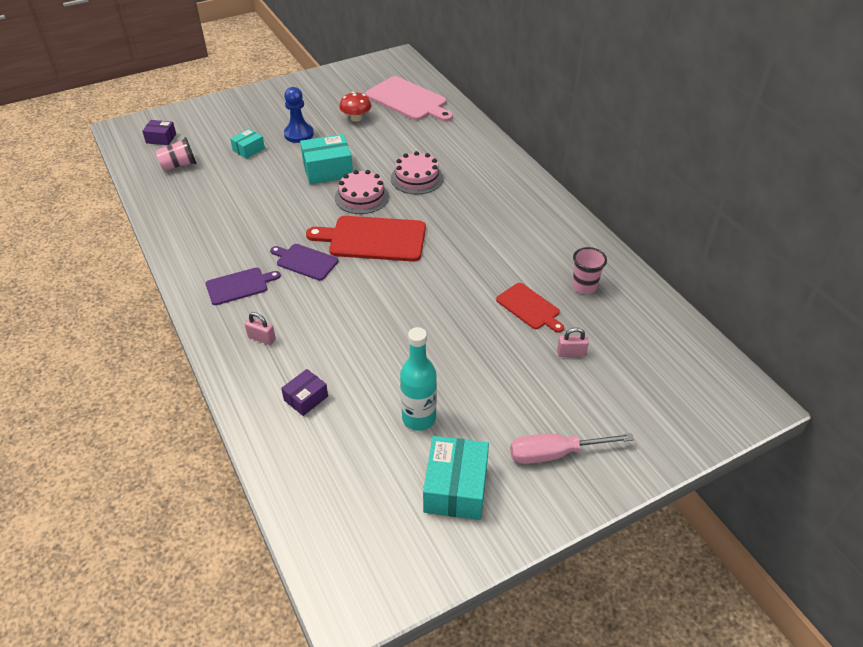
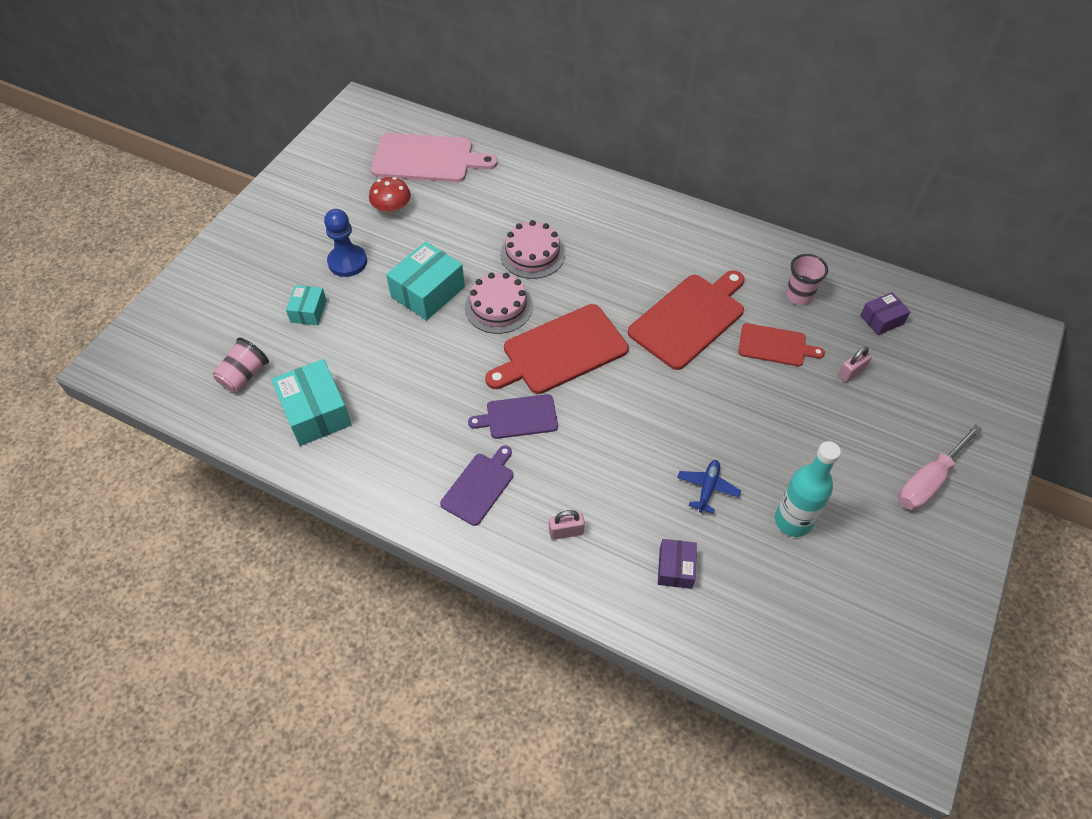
camera: 35 degrees left, 10 degrees up
purple box [142,120,176,145] -> purple box moved to [860,292,911,335]
turquoise box [423,436,489,520] -> turquoise box moved to [272,359,352,446]
none -> red cutting board [628,270,745,370]
none -> blue plane [677,460,741,514]

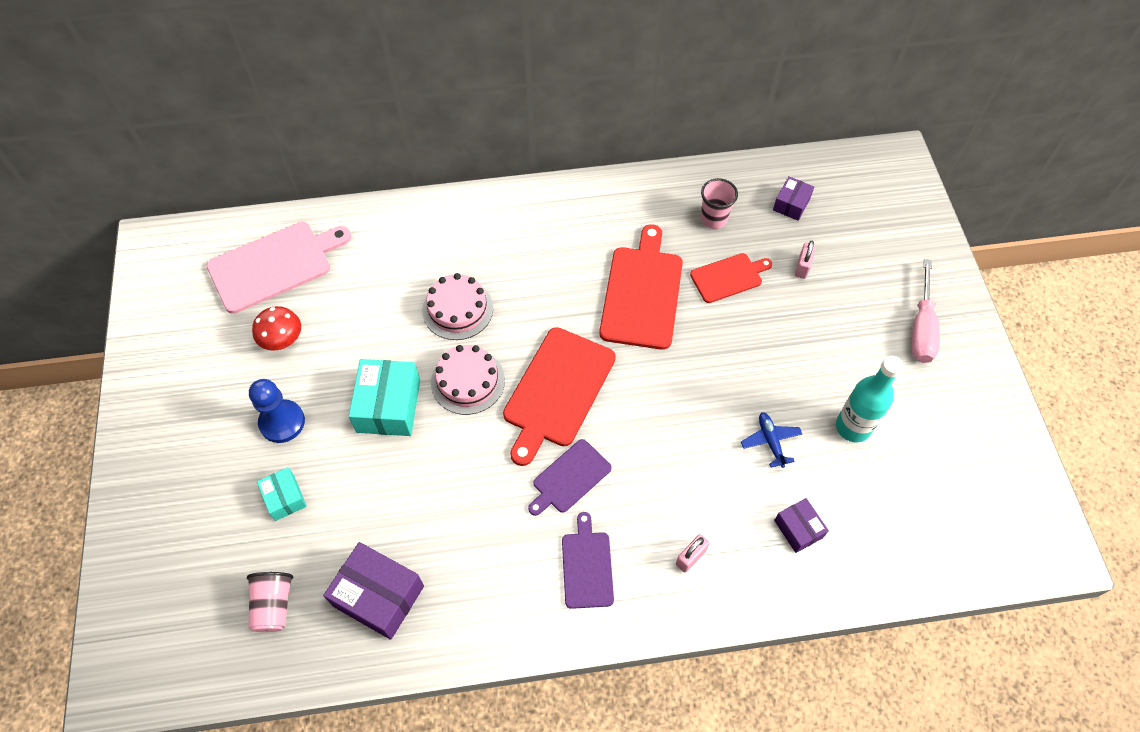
camera: 35 degrees left, 5 degrees up
turquoise box [272,359,352,446] -> purple box [323,542,424,640]

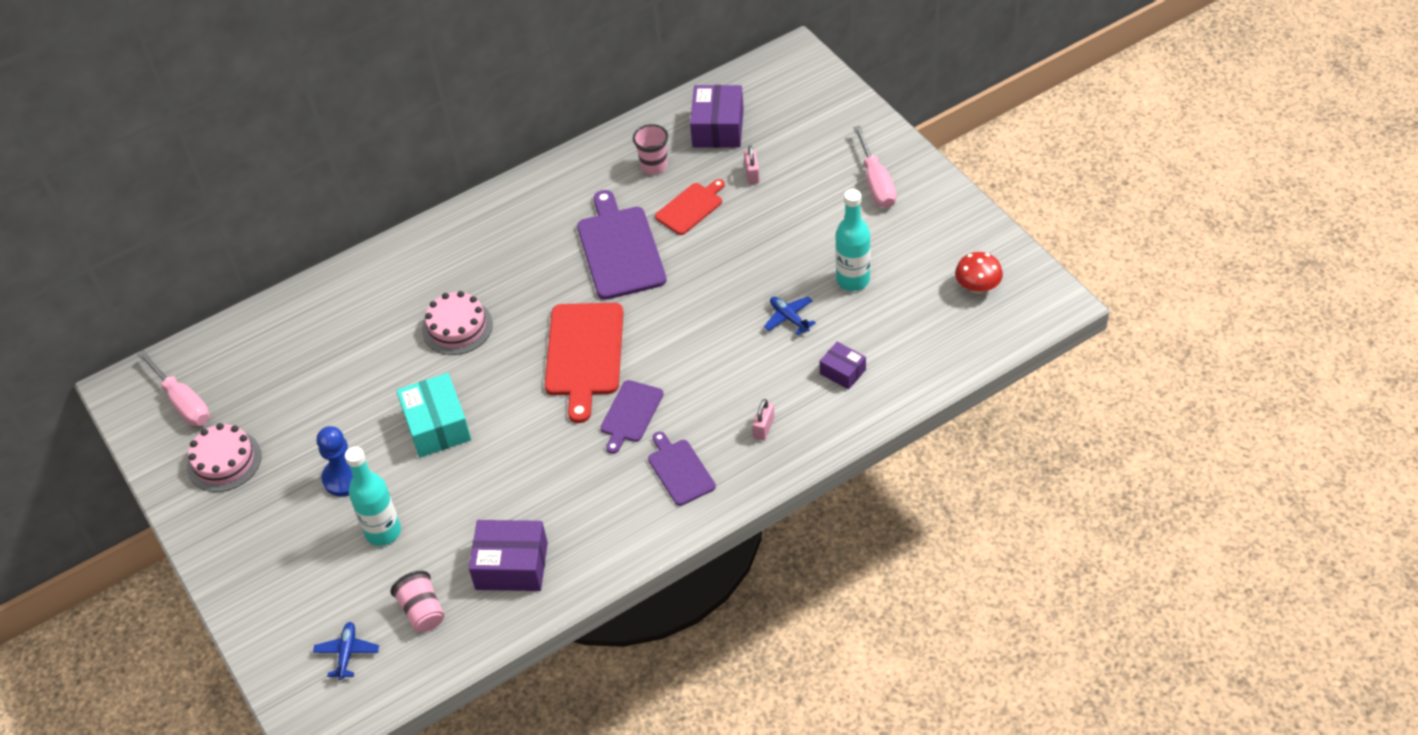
camera: 20 degrees left, 10 degrees down
pink cutting board [206,222,351,314] -> none
red mushroom [252,306,301,351] -> red mushroom moved to [955,252,1003,294]
turquoise box [257,467,307,521] -> turquoise bottle [345,447,401,546]
pink cake [431,345,505,415] -> pink cake moved to [187,423,262,492]
red cutting board [599,224,683,350] -> purple cutting board [577,190,667,300]
purple box [773,177,814,221] -> purple box [690,85,744,148], size x1.76
none -> pink screwdriver [137,350,210,426]
none -> blue plane [313,622,379,680]

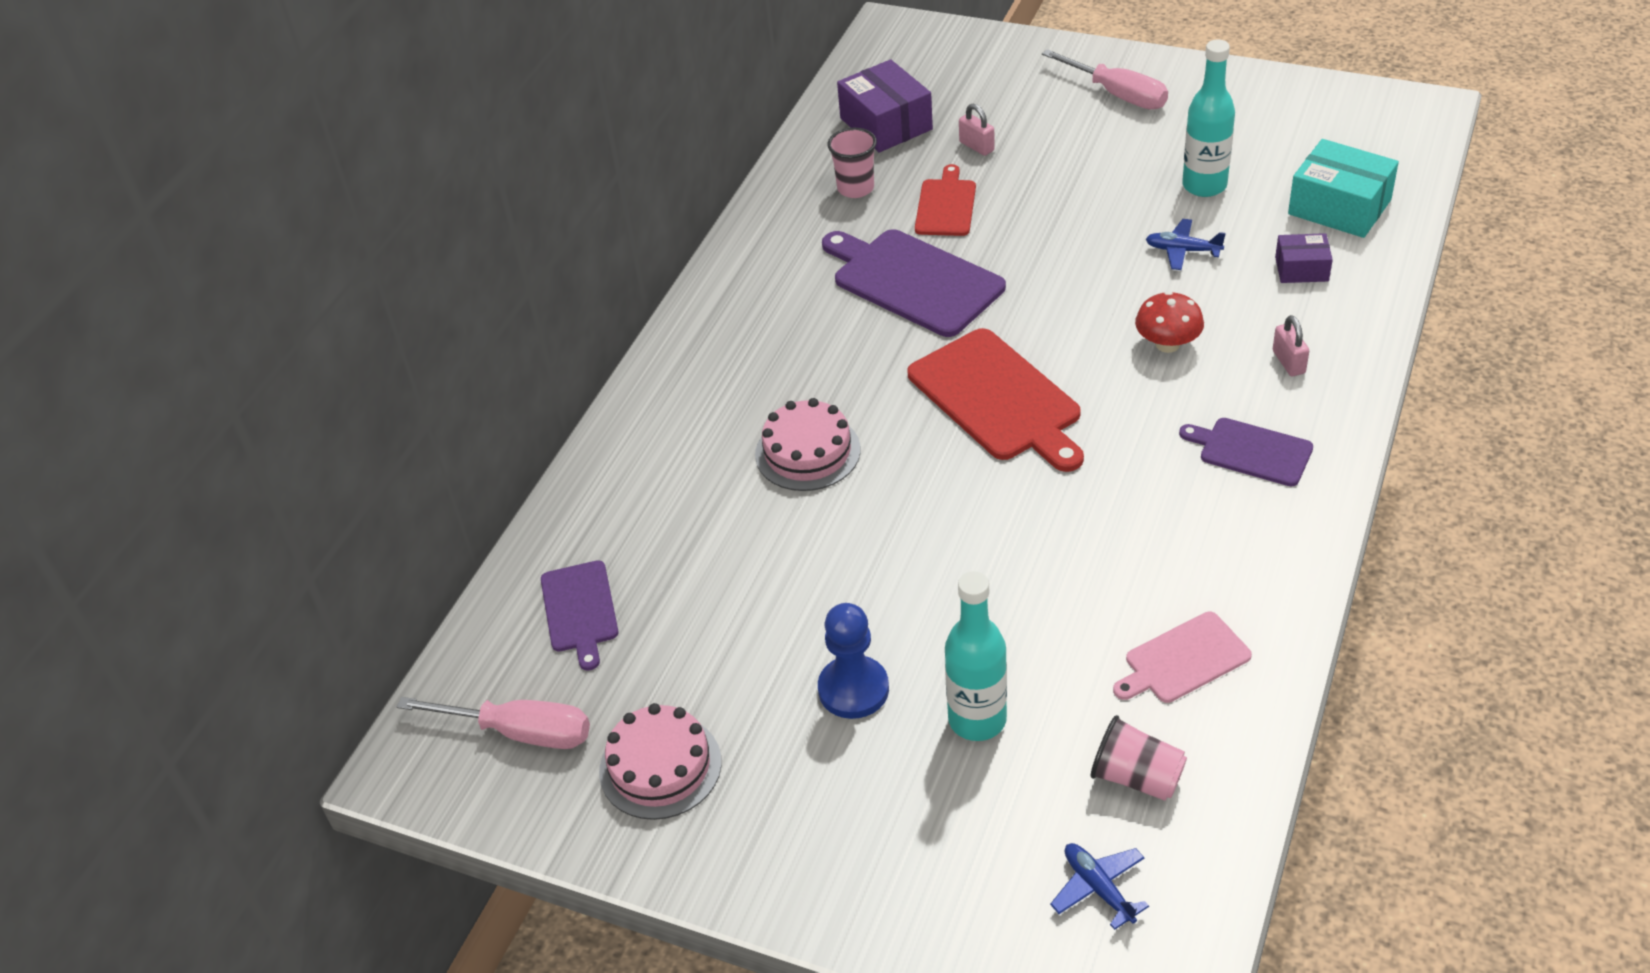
camera: 35 degrees left, 5 degrees down
turquoise box [396,373,471,458] -> turquoise box moved to [1288,139,1399,238]
purple box [469,520,548,591] -> pink cutting board [1113,612,1252,703]
purple cutting board [600,380,664,454] -> purple cutting board moved to [541,560,618,671]
red mushroom [955,252,1003,294] -> red mushroom moved to [1135,291,1204,353]

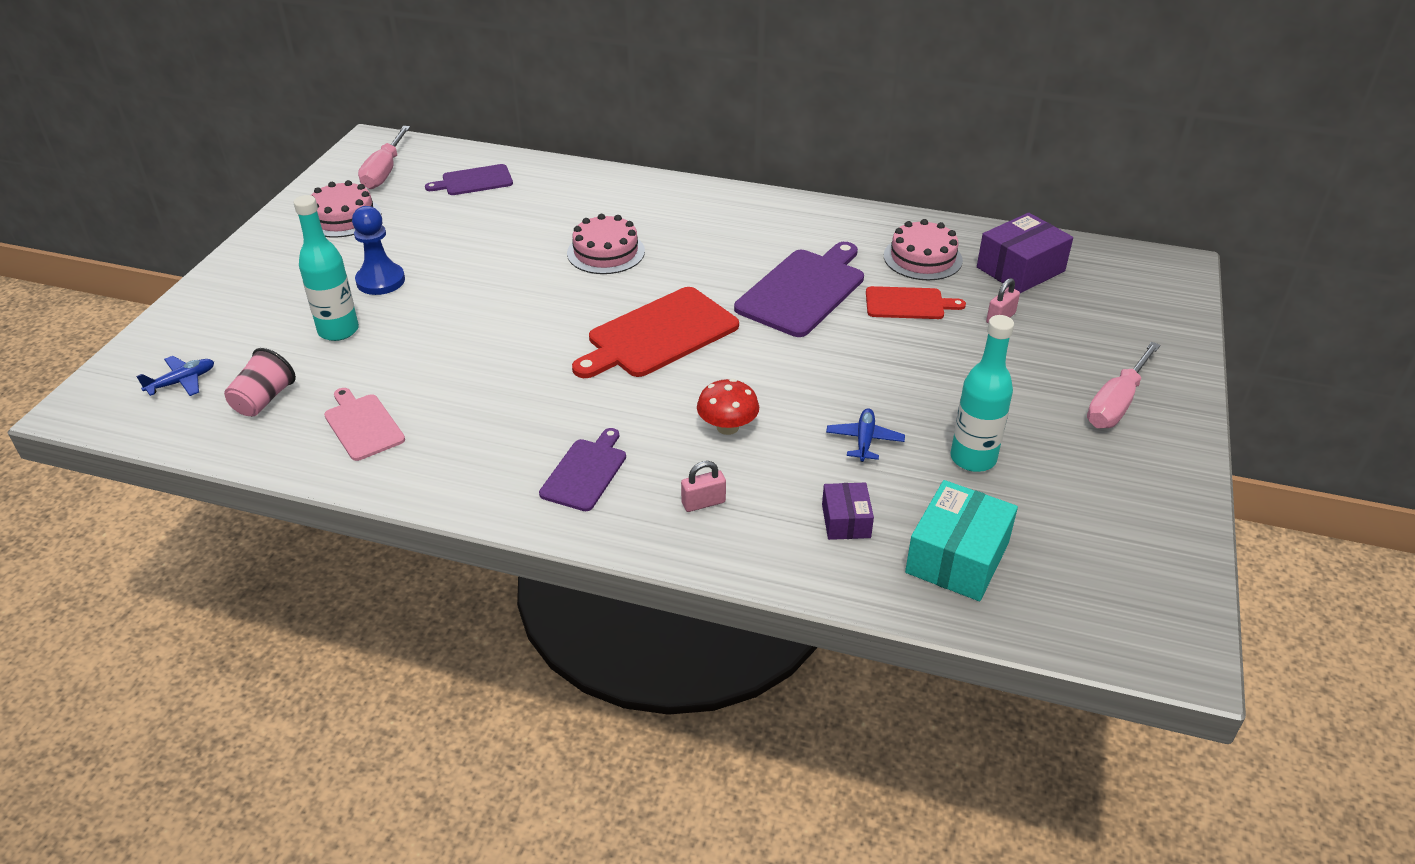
camera: 80 degrees right, 5 degrees down
pink cup [827,128,877,198] -> pink cake [884,219,963,280]

